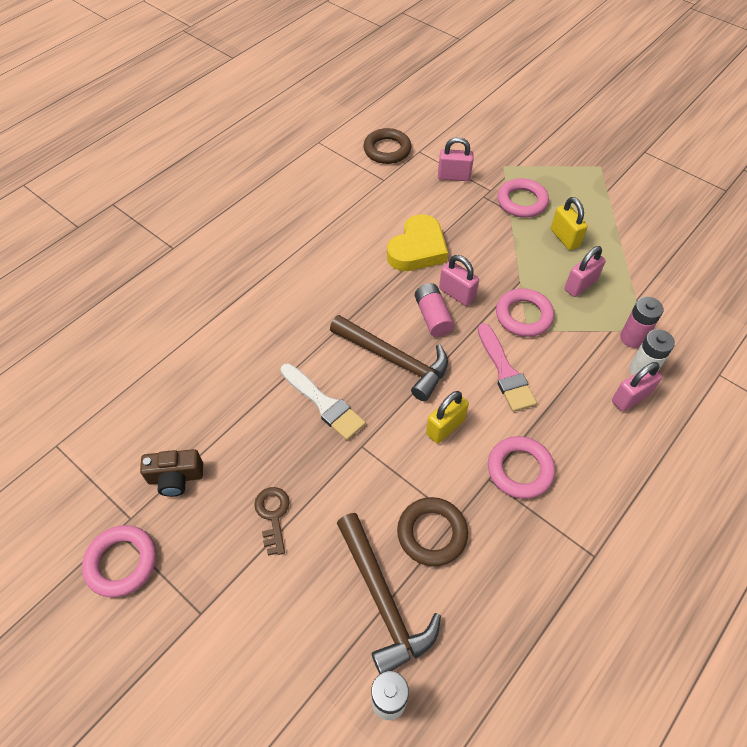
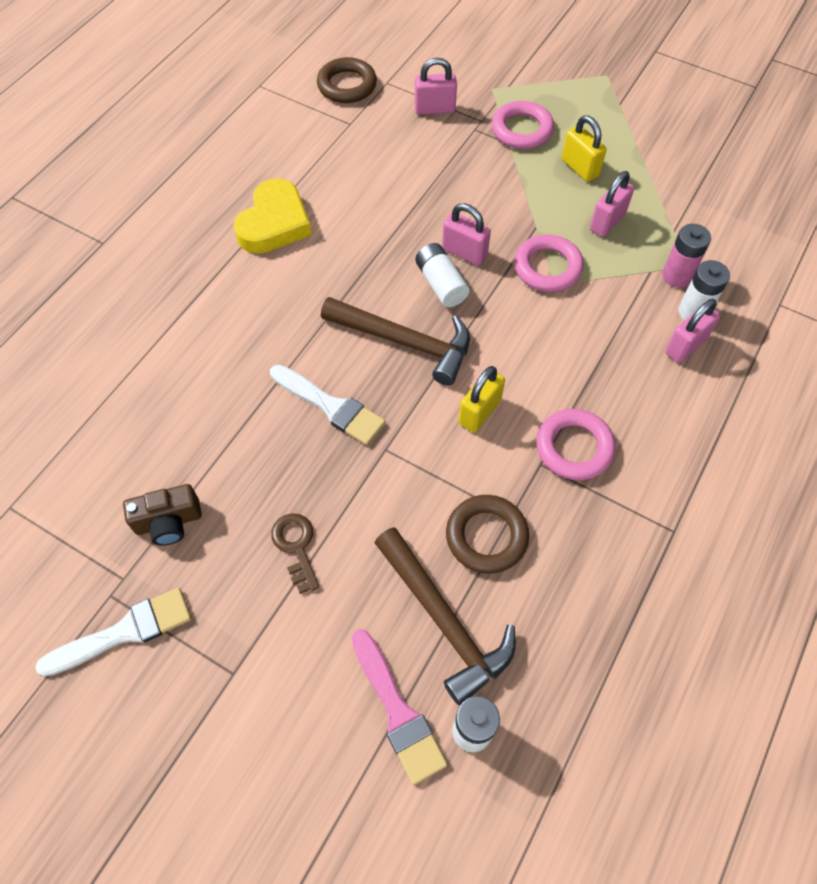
camera: 10 degrees left, 5 degrees up
pink ring [82,525,156,597] -> white brush [35,588,191,677]
yellow heart [387,214,448,271] -> yellow heart moved to [234,178,312,254]
pink battery [415,283,454,337] -> white battery [415,243,470,307]
pink brush [478,323,537,412] -> pink brush moved to [352,629,448,785]

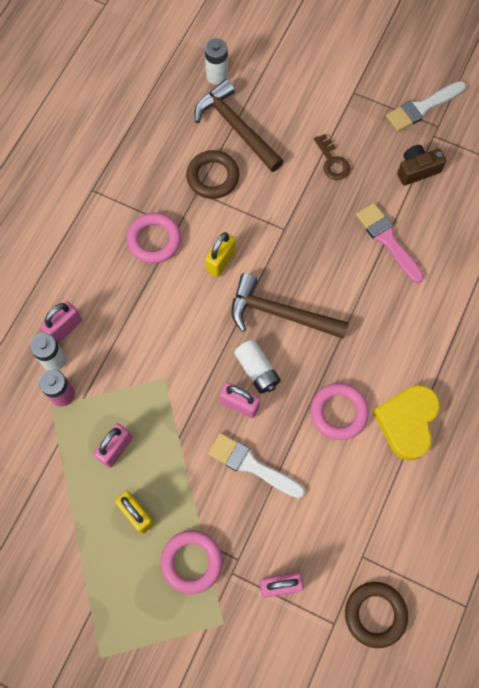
camera: 175 degrees right, 10 degrees up
white brush [270,365,386,445] -> white brush moved to [208,433,305,498]
pink brush [352,629,448,785] -> pink brush moved to [356,203,424,283]
pink ring [514,235,584,292] -> pink ring moved to [310,383,369,440]

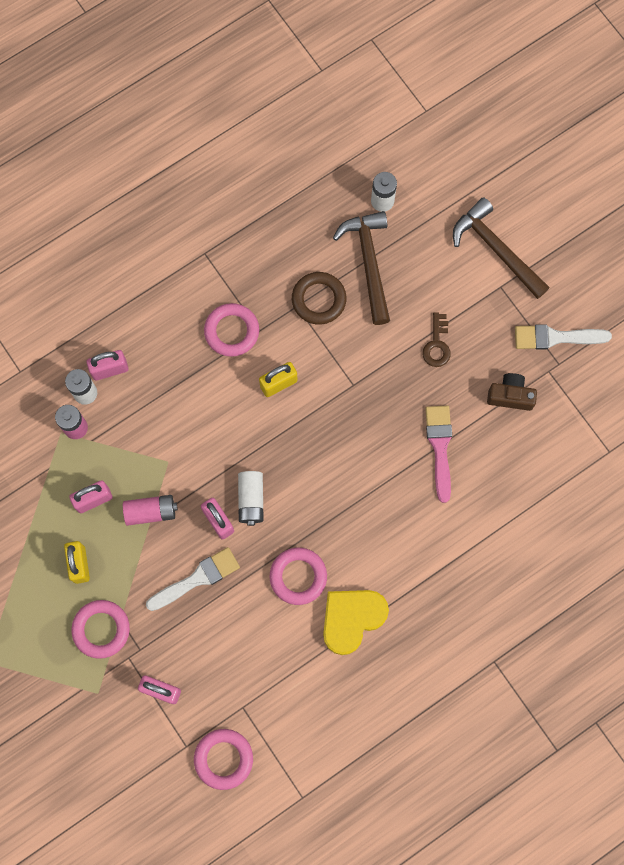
camera: 30 degrees right, 5 degrees up
white brush [208,433,305,498] -> white brush turned 90 degrees clockwise [146,547,240,611]
brown hammer [231,273,349,339] -> brown hammer moved to [453,197,550,299]
brown ring [345,582,408,648] -> pink ring [194,729,253,790]
none -> pink battery [123,495,178,526]

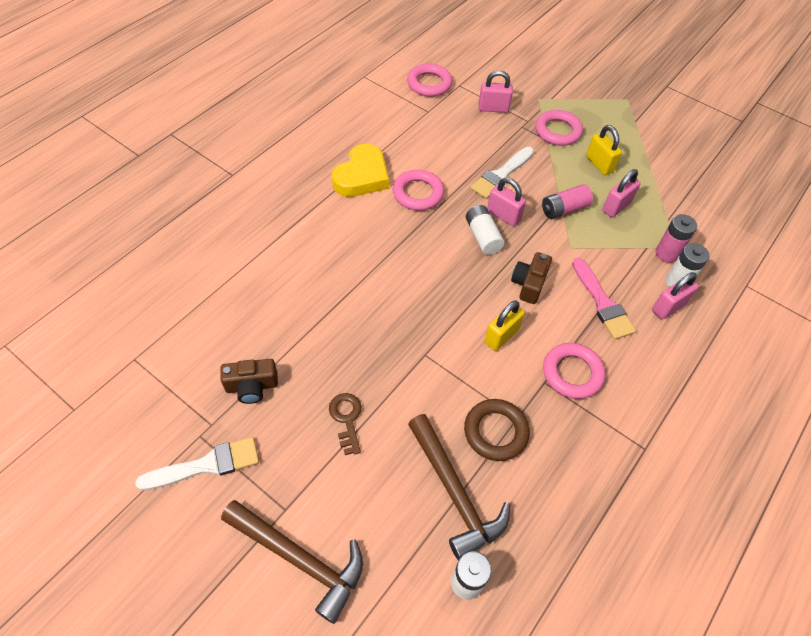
camera: 160 degrees right, 20 degrees down
pink brush [426,406,452,503] -> pink brush moved to [572,258,636,340]
none -> brown camera [511,252,552,304]

